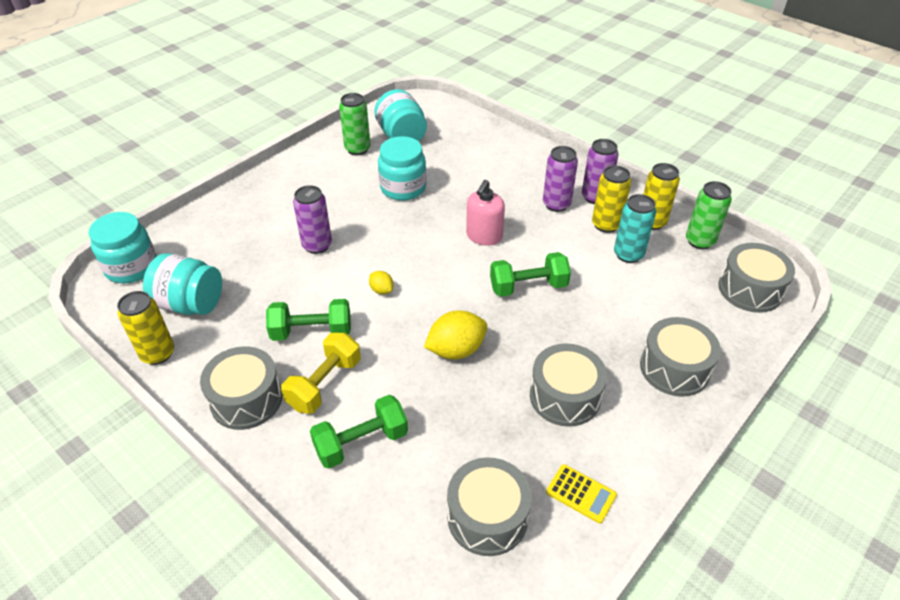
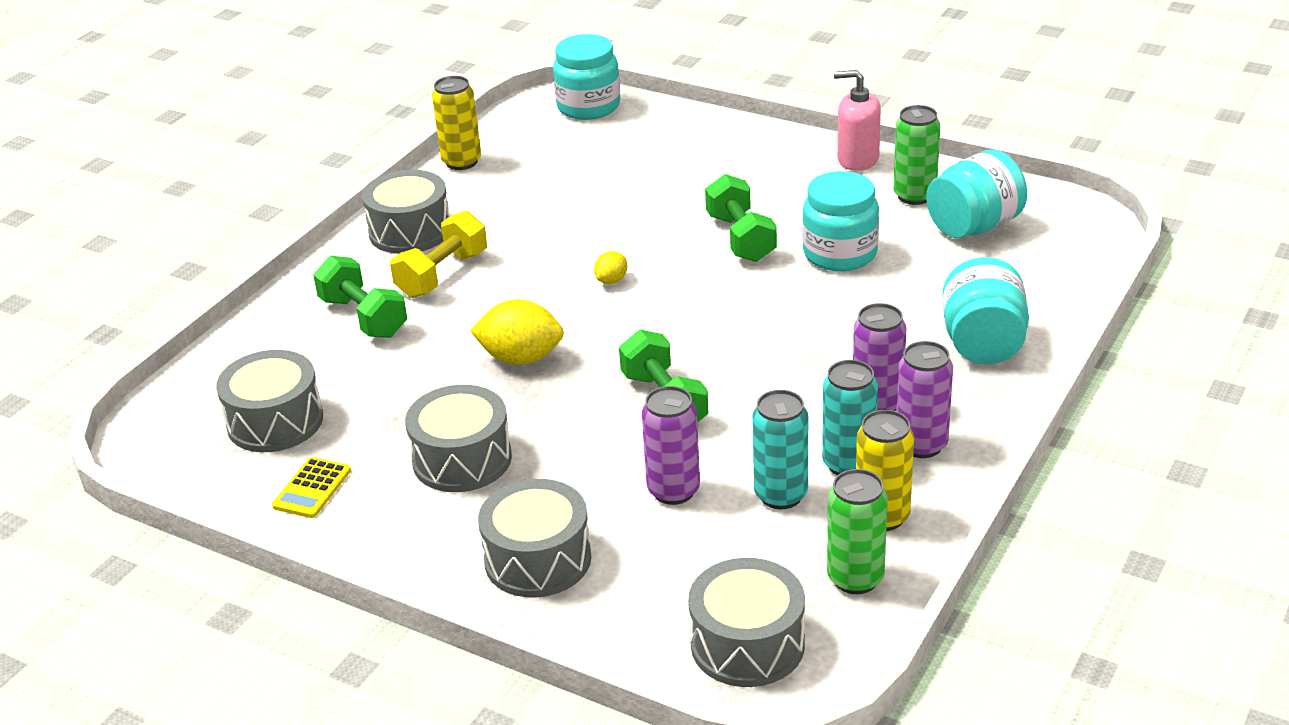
camera: 80 degrees right, 10 degrees down
turquoise jar [143,253,222,315] -> turquoise jar moved to [942,257,1029,364]
green dumbbell [266,299,351,341] -> green dumbbell moved to [705,174,777,262]
yellow dumbbell [281,333,361,414] -> yellow dumbbell turned 75 degrees counterclockwise [390,211,487,298]
purple can [293,185,332,254] -> purple can moved to [642,386,700,505]
yellow lemon [424,310,487,359] -> yellow lemon turned 45 degrees counterclockwise [470,299,564,365]
pink soap dispenser [466,180,505,246] -> pink soap dispenser moved to [834,70,881,171]
yellow can [592,166,631,233] -> turquoise can [822,360,878,475]

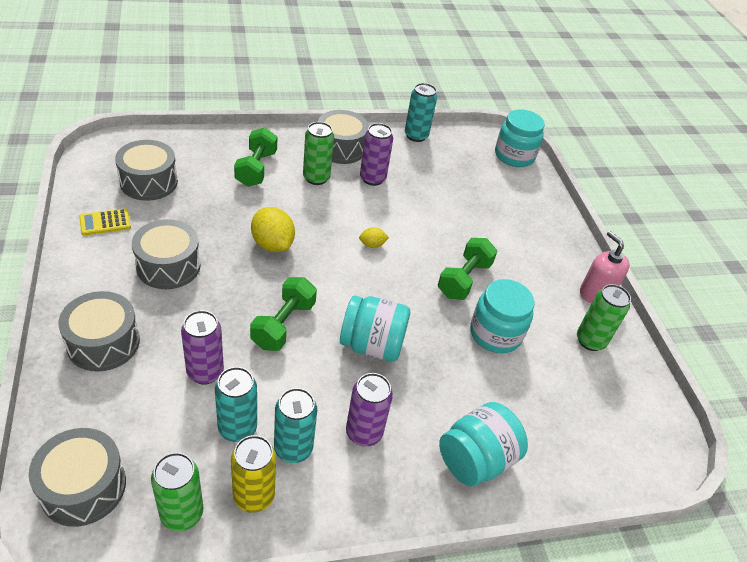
camera: 40 degrees right, 10 degrees up
yellow dumbbell [390,211,487,298] -> green can [303,122,334,185]
yellow can [432,76,481,170] -> turquoise can [405,83,437,142]
purple can [897,341,953,458] -> purple can moved to [360,123,393,186]
turquoise jar [926,150,1027,238] -> turquoise jar moved to [340,295,410,362]

